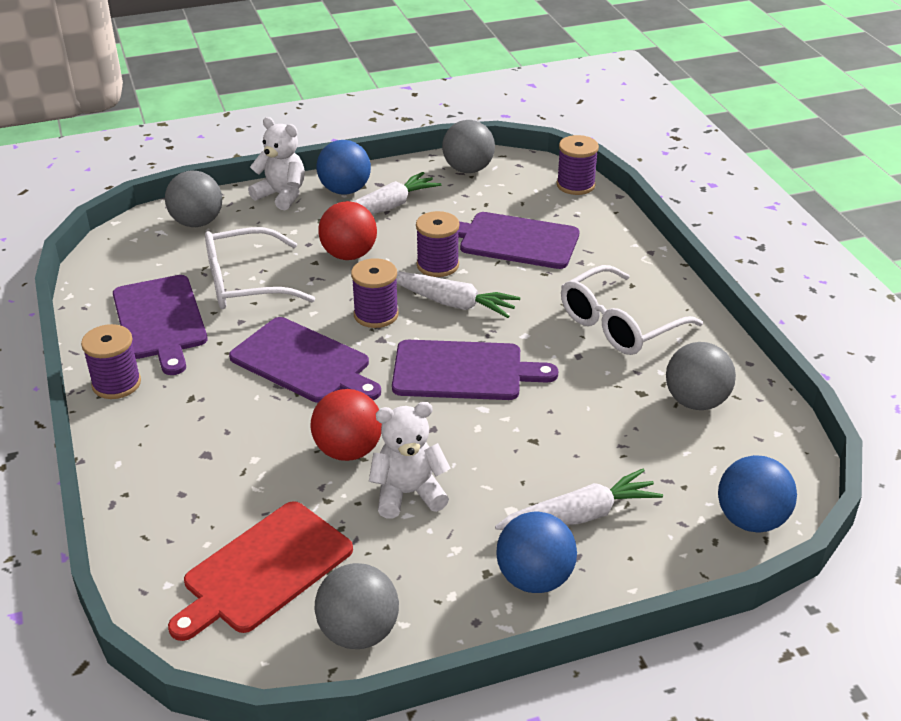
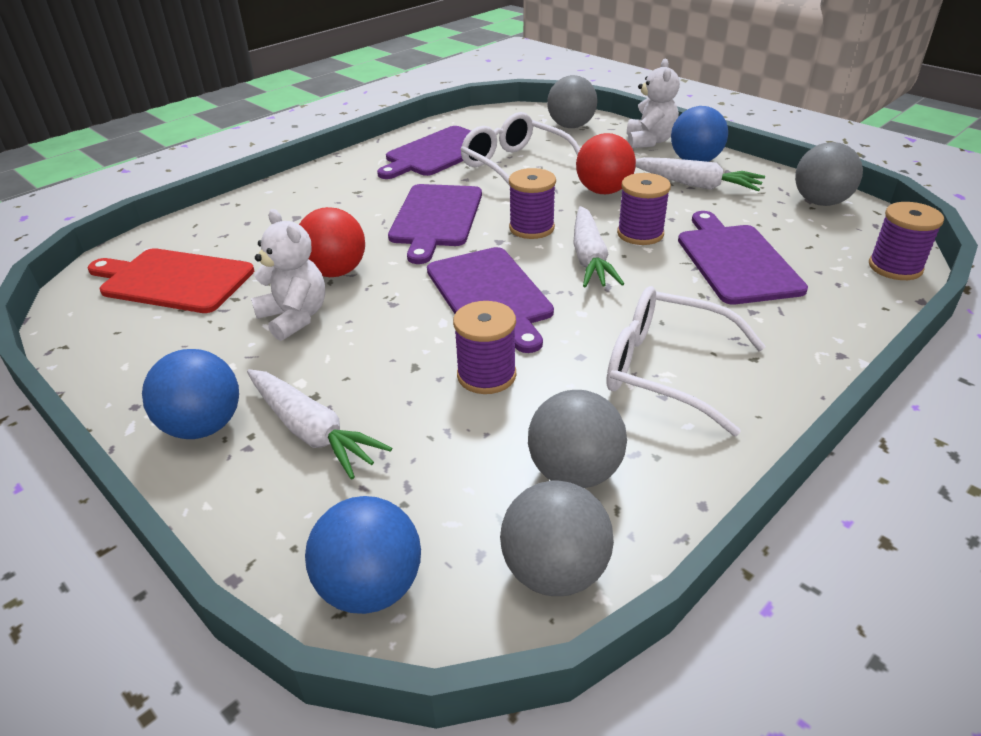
camera: 65 degrees right, 0 degrees up
purple spool [81,324,141,399] -> purple spool moved to [453,301,516,394]
grey ball [315,563,399,649] -> grey ball moved to [500,480,614,596]

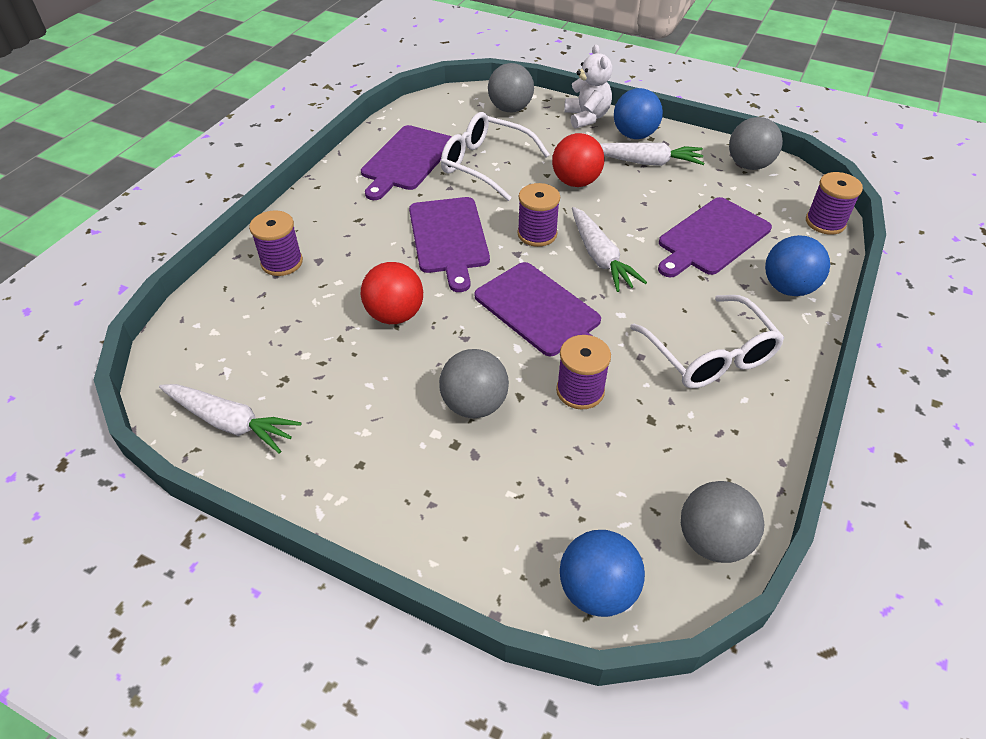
camera: 20 degrees left, 10 degrees up
red cutting board [88,248,254,313] -> none
blue ball [142,349,239,439] -> blue ball moved to [765,235,830,296]
white carrot [247,369,392,479] -> white carrot moved to [159,384,301,454]
white teddy bear [251,209,325,341] -> none
grey ball [528,390,627,488] -> grey ball moved to [439,349,509,418]
white glasses [606,286,766,436] -> white glasses turned 120 degrees counterclockwise [630,295,784,388]
purple spool [617,173,671,245] -> purple spool moved to [249,210,303,276]
purple cutting board [678,211,808,304] -> purple cutting board turned 105 degrees counterclockwise [658,197,772,277]

